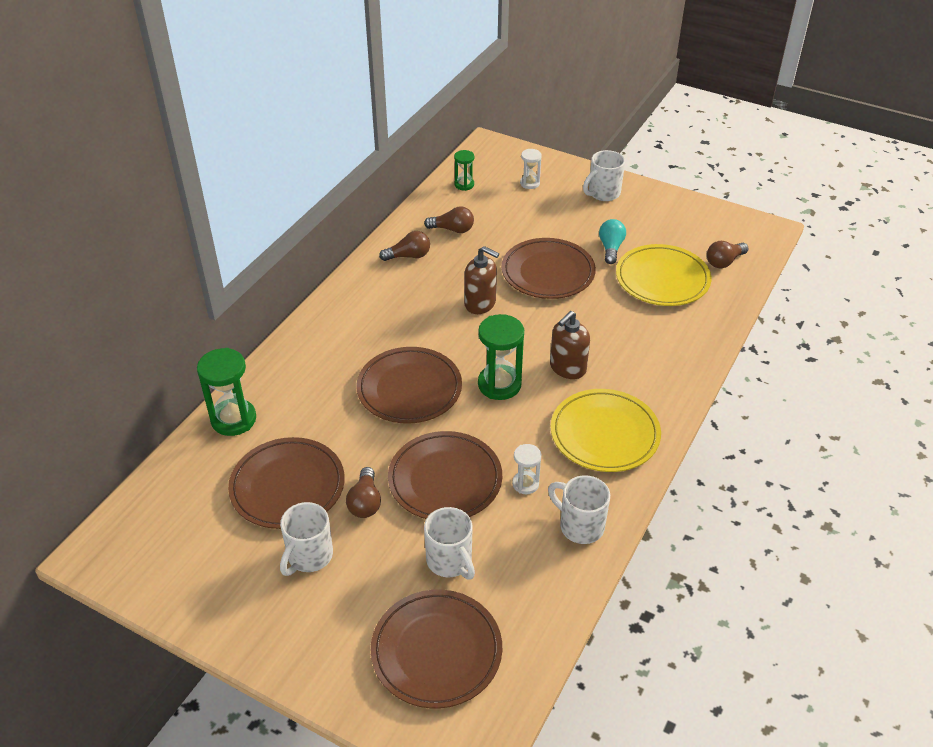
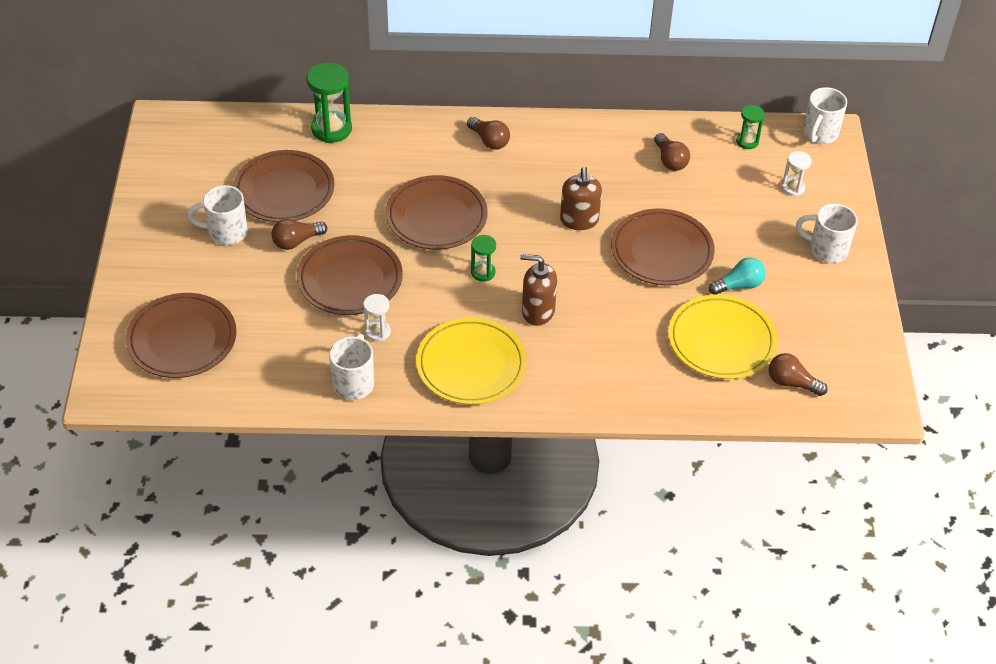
camera: 60 degrees right, 5 degrees up
brown light bulb [379,231,430,261] -> brown light bulb moved to [467,117,510,150]
white mug [424,507,475,579] -> white mug moved to [803,87,847,144]
green hourglass [478,314,524,400] -> green hourglass [471,235,496,282], size x0.56

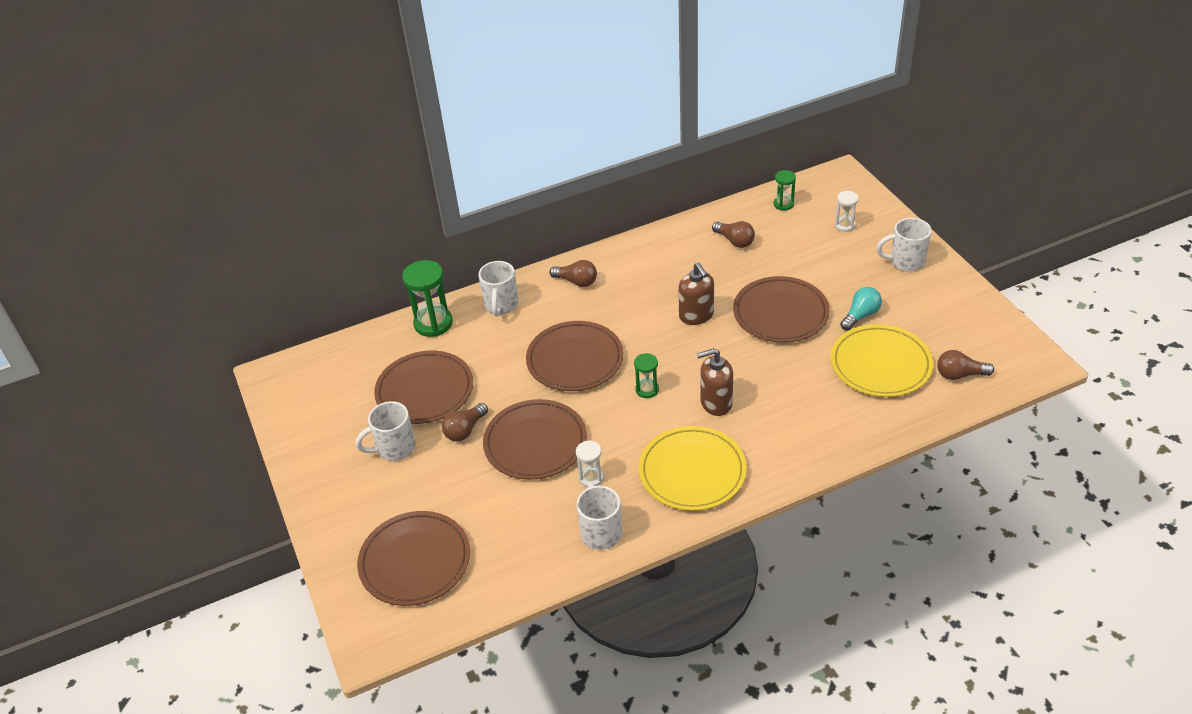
camera: 20 degrees left, 5 degrees down
white mug [803,87,847,144] -> white mug moved to [479,261,518,316]

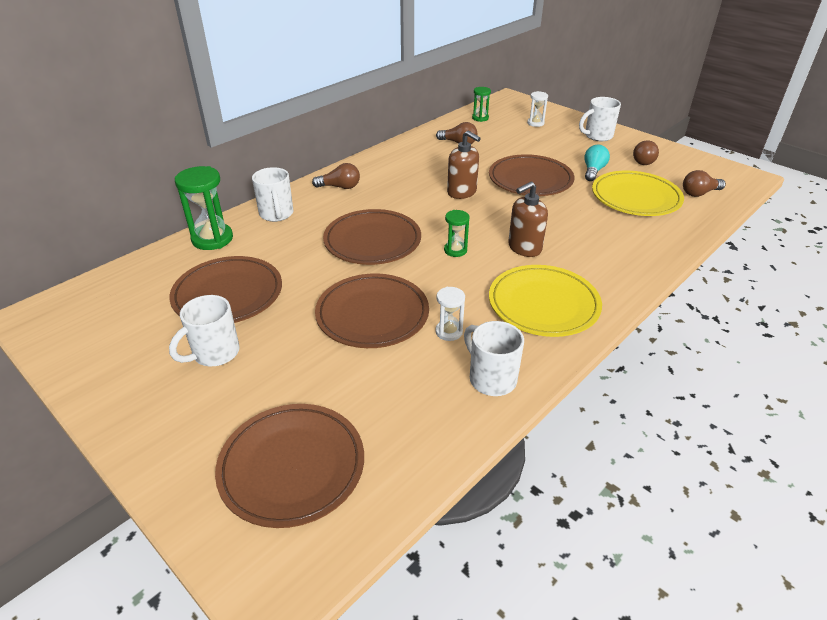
camera: 25 degrees left, 5 degrees down
brown light bulb [442,403,488,441] -> brown light bulb moved to [633,140,659,165]

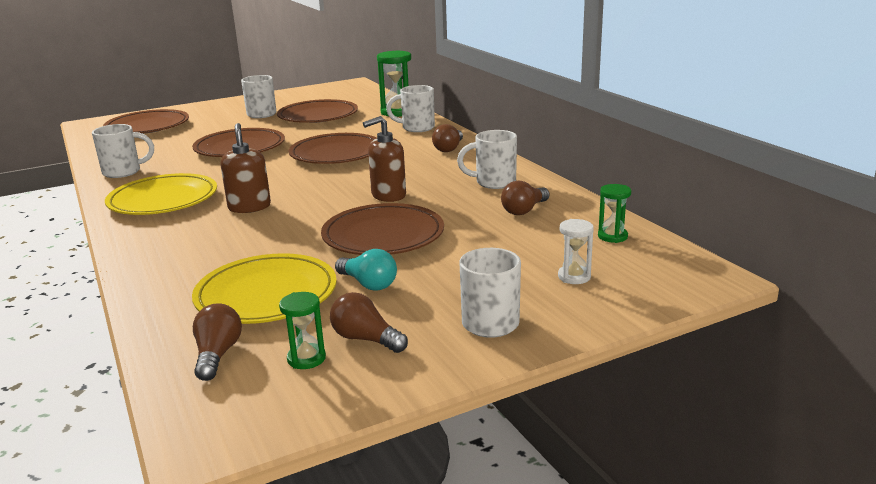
camera: 110 degrees right, 15 degrees down
white hourglass [436,287,465,341] -> none
green hourglass [444,210,470,257] -> green hourglass moved to [279,292,326,369]
none -> white mug [457,130,517,189]

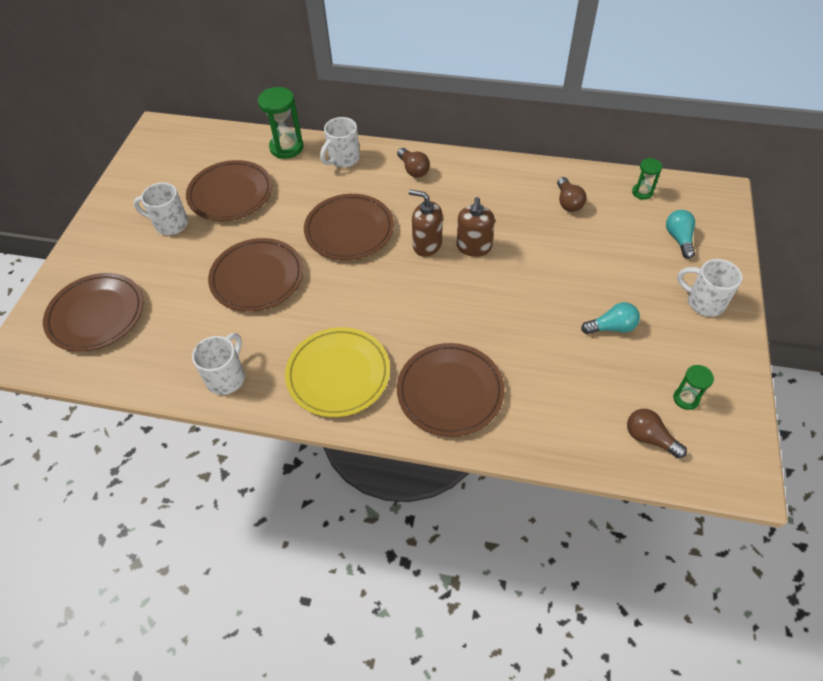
camera: 50 degrees left, 30 degrees up
yellow plate [192,253,337,324] -> none
brown soap dispenser [221,123,271,213] -> brown soap dispenser moved to [409,190,443,257]
brown plate [321,203,444,255] -> brown plate moved to [397,343,505,437]
brown light bulb [330,292,408,353] -> none
white mug [457,130,517,189] -> none
white hourglass [558,219,594,284] -> turquoise light bulb [666,210,695,259]

